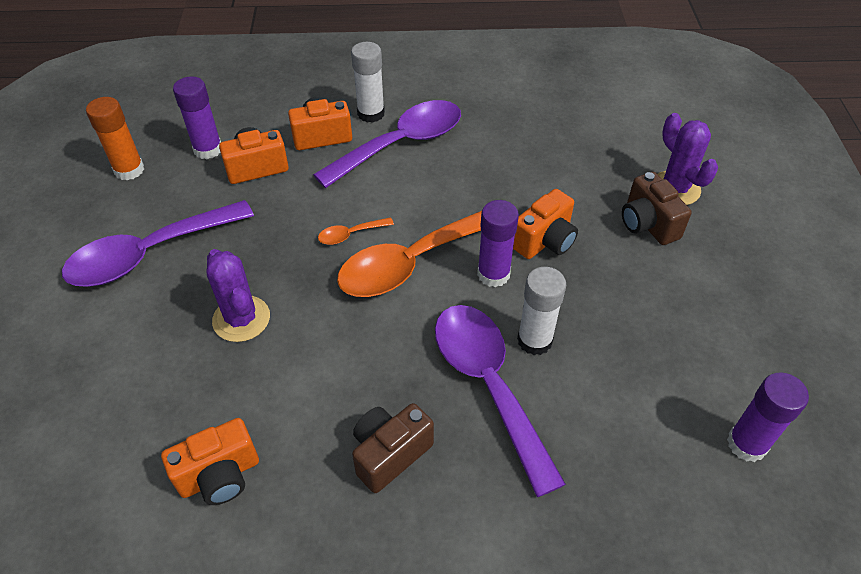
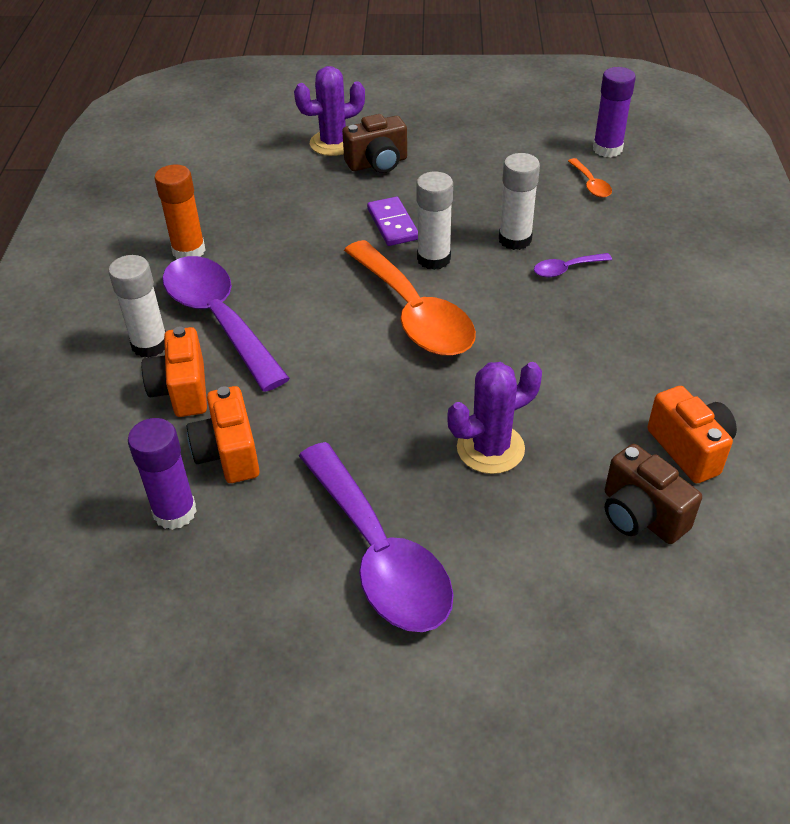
camera: 85 degrees left, 5 degrees down
orange glue stick [86,97,144,180] -> orange glue stick moved to [155,164,206,259]
orange spoon [318,217,394,245] -> orange spoon moved to [568,158,612,198]
brown camera [352,403,434,493] -> brown camera moved to [605,444,702,544]
purple spoon [435,305,566,497] -> purple spoon [534,253,612,277], size x0.42
purple glue stick [477,200,519,287] -> white glue stick [416,172,453,270]
orange camera [513,189,578,259] -> purple domino [367,197,418,246]

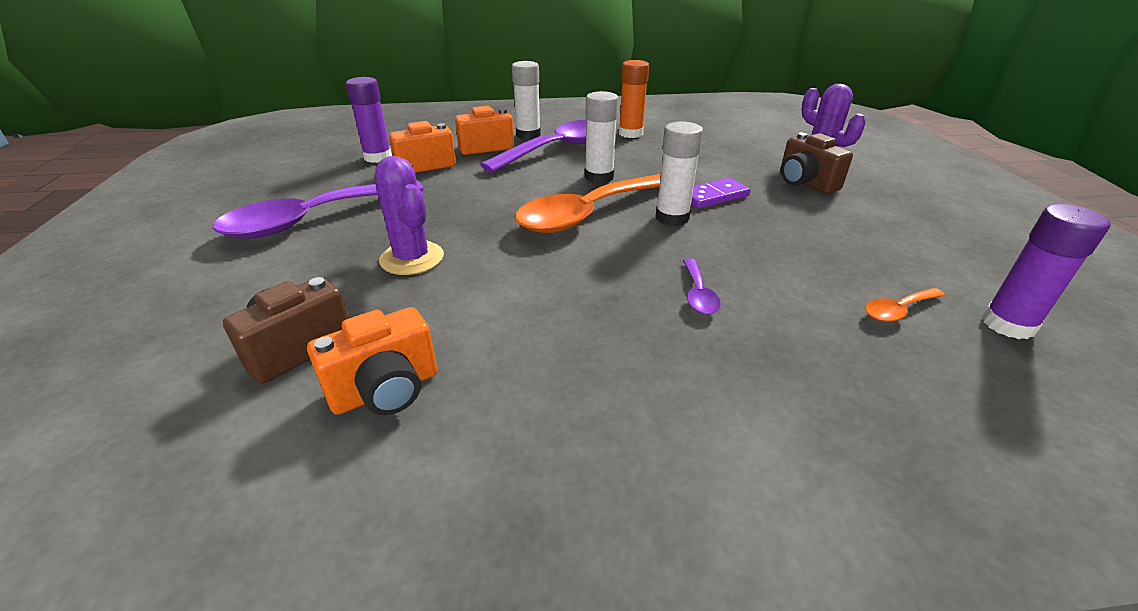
camera: 80 degrees right, 10 degrees down
white glue stick [499,153,540,250] -> white glue stick moved to [585,91,619,183]
purple spoon [534,253,612,277] -> purple spoon turned 150 degrees counterclockwise [683,259,721,315]

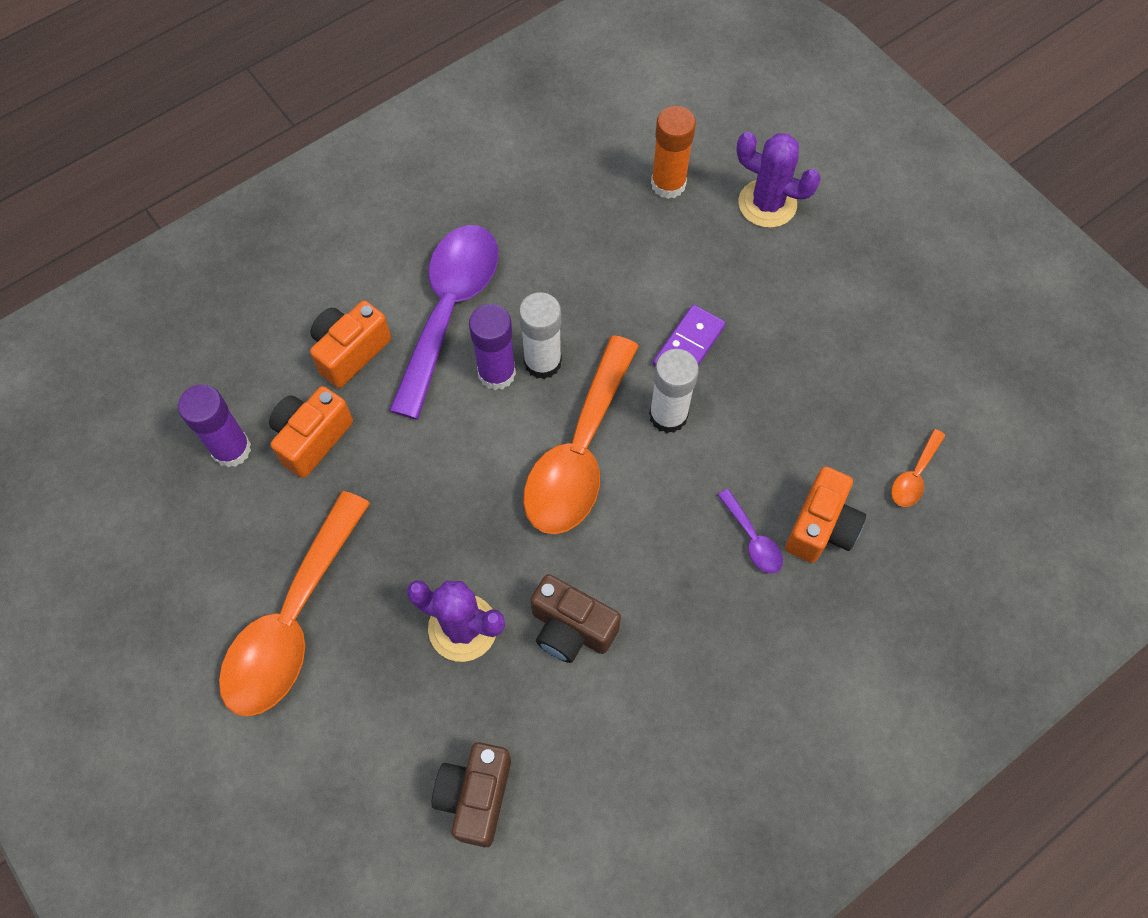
camera: 30 degrees left, 30 degrees up
purple spoon [213,180,424,238] -> orange spoon [219,491,370,716]
orange camera [307,307,437,415] -> orange camera moved to [785,466,866,563]
white glue stick [512,61,541,140] -> none
orange glue stick [619,60,649,138] -> orange glue stick moved to [651,106,696,199]
brown camera [780,133,853,194] -> brown camera moved to [530,574,621,663]
purple glue stick [982,204,1111,339] -> purple glue stick moved to [469,304,516,390]

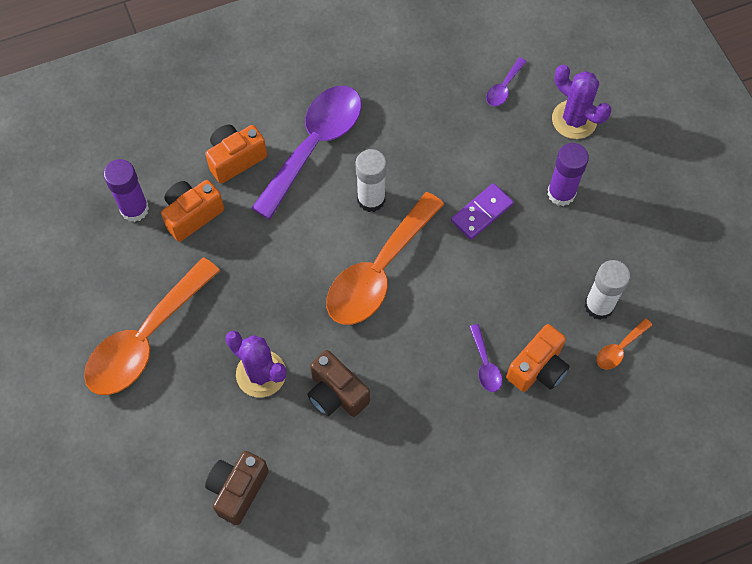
camera: 15 degrees right, 0 degrees up
purple glue stick [469,304,516,390] -> purple glue stick moved to [547,143,589,206]
white glue stick [649,349,699,433] -> white glue stick moved to [584,260,630,320]
orange glue stick [651,106,696,199] -> purple spoon [486,57,527,106]

